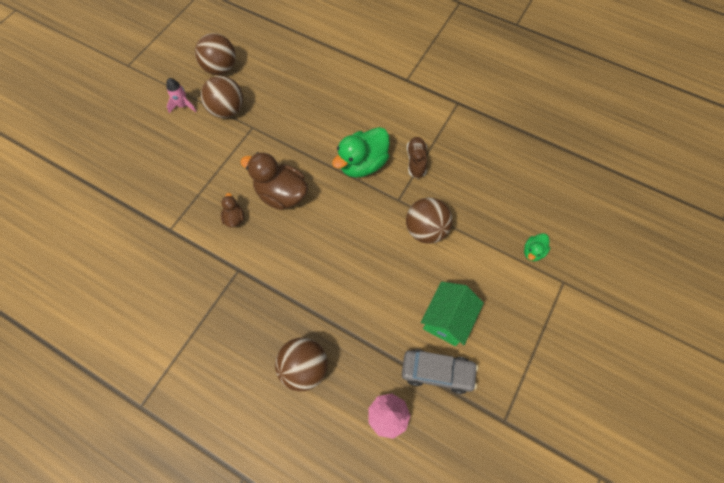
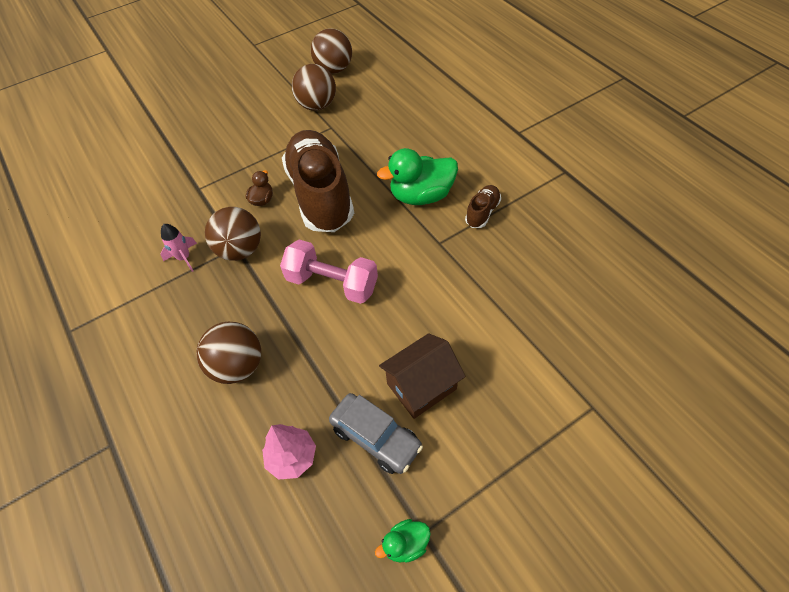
camera: 30 degrees right, 10 degrees down
pink rocket [166,78,197,113] -> pink rocket moved to [160,224,197,272]
brown duck [241,152,308,210] -> brown shoe [282,130,354,232]
brown ball [406,198,452,244] -> brown ball moved to [205,207,261,261]
green house [421,282,484,346] -> brown house [379,333,466,419]
green duck [524,233,550,261] -> green duck moved to [375,519,431,563]
none -> pink dumbbell [280,240,378,304]

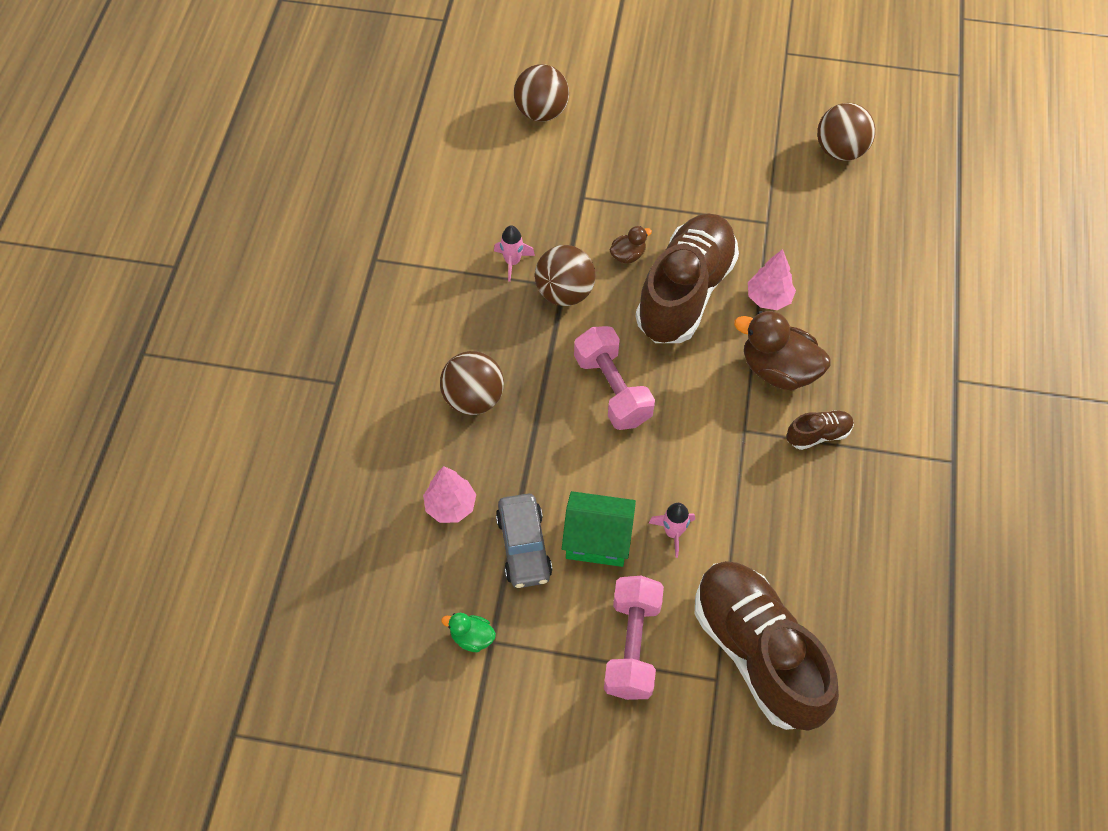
camera: 40 degrees right, 5 degrees up
brown ball [292,64,336,111] -> brown ball moved to [514,64,569,122]
green duck [377,148,458,205] -> brown duck [734,311,831,391]
brown house [379,333,466,419] -> green house [562,491,636,567]
none -> pink dumbbell [604,576,664,700]
none -> pink rocket [649,503,695,558]
none -> brown shoe [695,561,839,731]
none -> pink tree [748,249,796,310]

